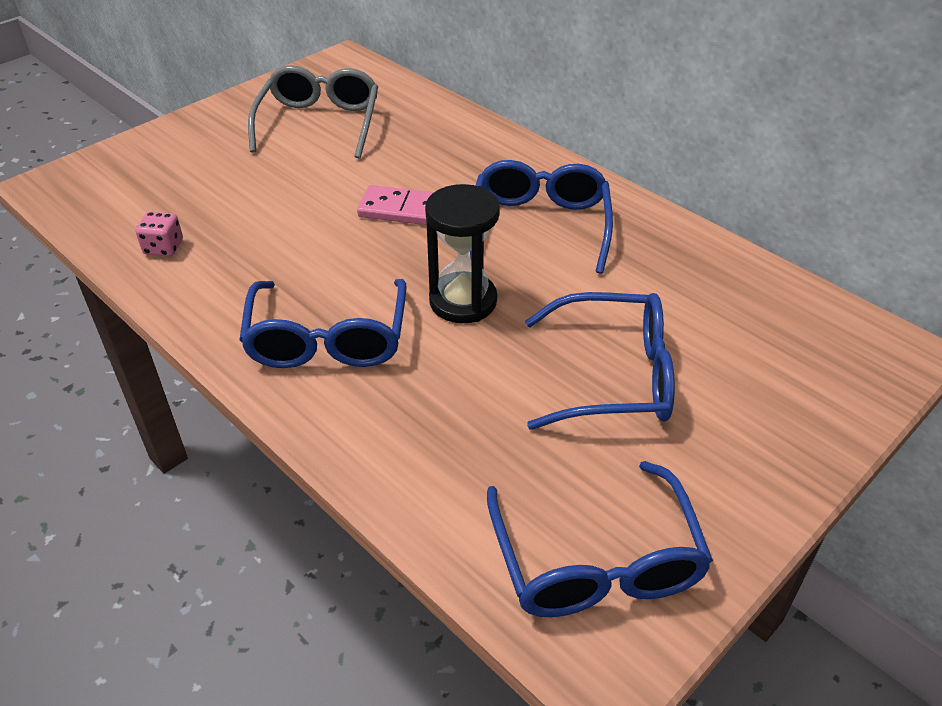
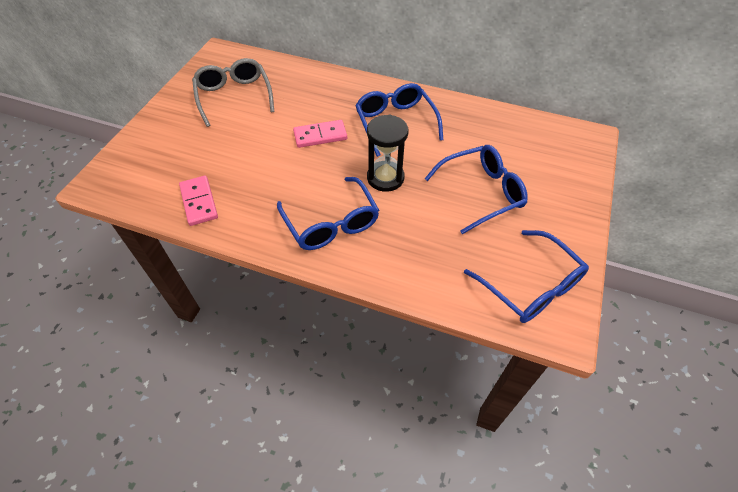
camera: 25 degrees left, 10 degrees up
pink dice [136,212,183,257] -> pink domino [179,176,218,226]

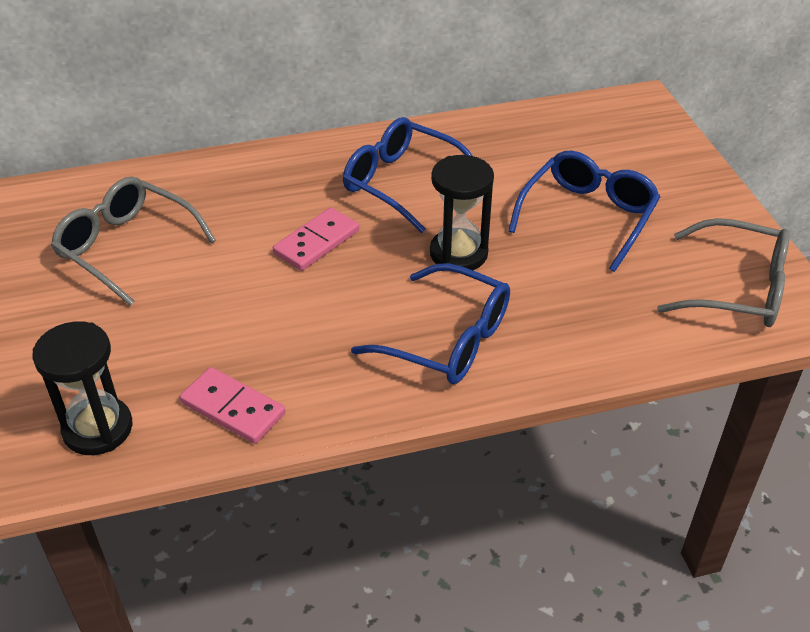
camera: 35 degrees left, 10 degrees down
blue glasses [464,230,589,323] -> grey glasses [657,218,790,327]
none -> black hourglass [32,321,133,455]

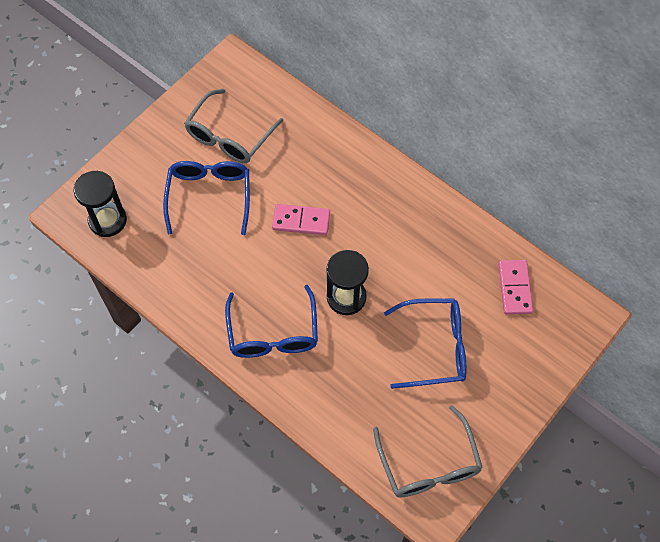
camera: 55 degrees right, 20 degrees up
grey glasses [51,177,216,306] -> grey glasses turned 150 degrees counterclockwise [184,89,283,163]
pink domino [180,367,285,444] -> pink domino moved to [498,260,533,315]
blue glasses [343,117,473,233] -> blue glasses moved to [163,161,250,235]

